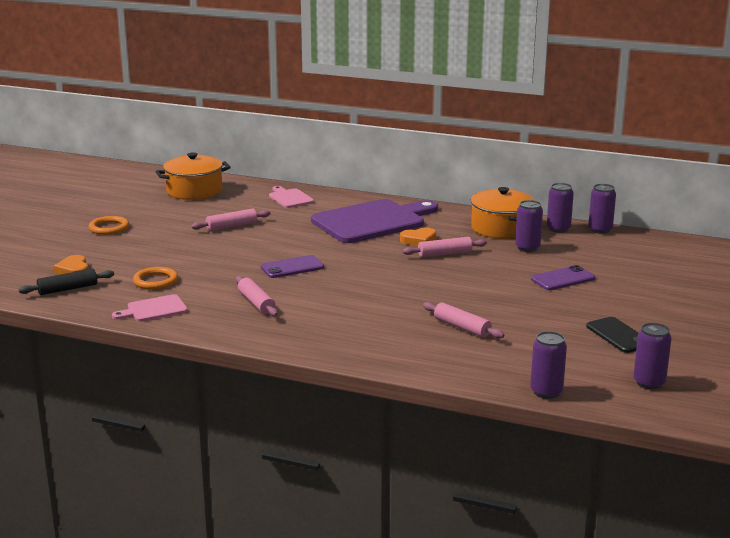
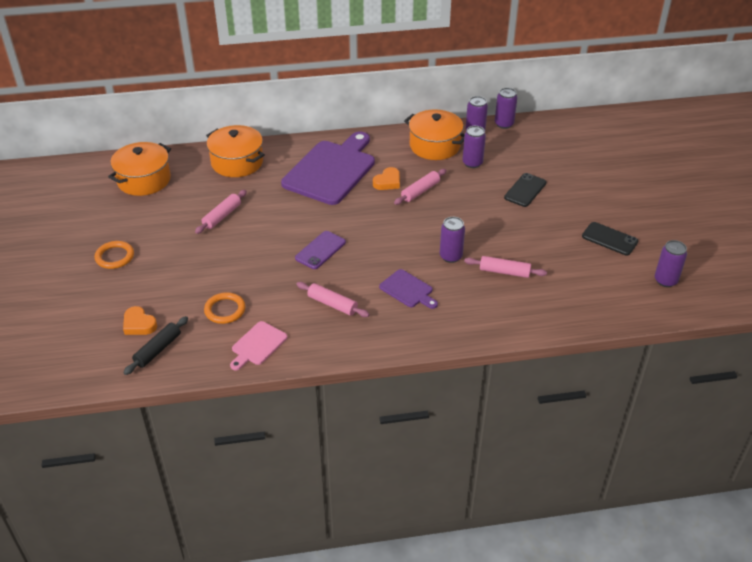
camera: 30 degrees left, 20 degrees up
pink cutting board [269,186,314,208] -> orange pot [206,125,265,177]
purple can [530,331,567,399] -> purple can moved to [440,217,465,263]
purple phone [531,265,595,290] -> black phone [504,173,547,207]
none -> purple cutting board [379,269,438,309]

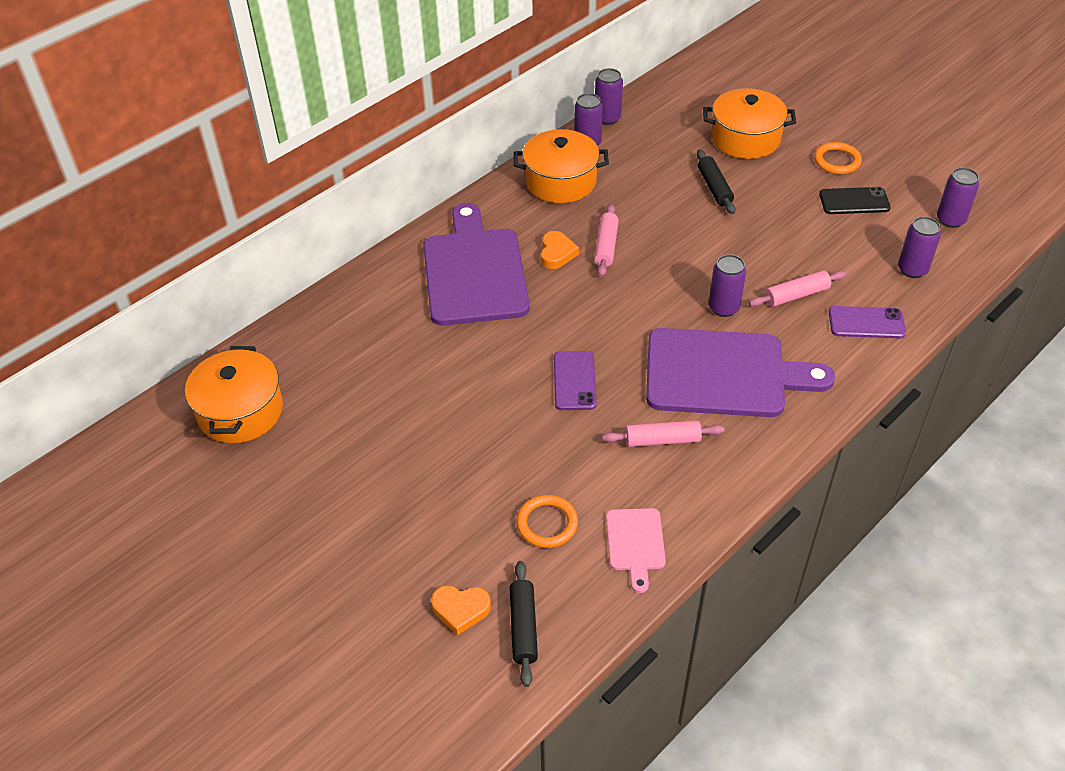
camera: 35 degrees left, 5 degrees up
orange ring [95,241,134,269] -> orange ring moved to [814,142,862,174]
pink rolling pin [195,190,247,234] -> none
orange pot [206,125,265,177] -> orange pot moved to [703,88,796,159]
purple cutting board [379,269,438,309] -> purple cutting board [646,328,835,417], size x2.16
purple can [462,126,486,168] -> purple can moved to [898,217,941,278]
black phone [504,173,547,207] -> black rolling pin [697,150,735,214]
none -> purple phone [829,306,906,338]

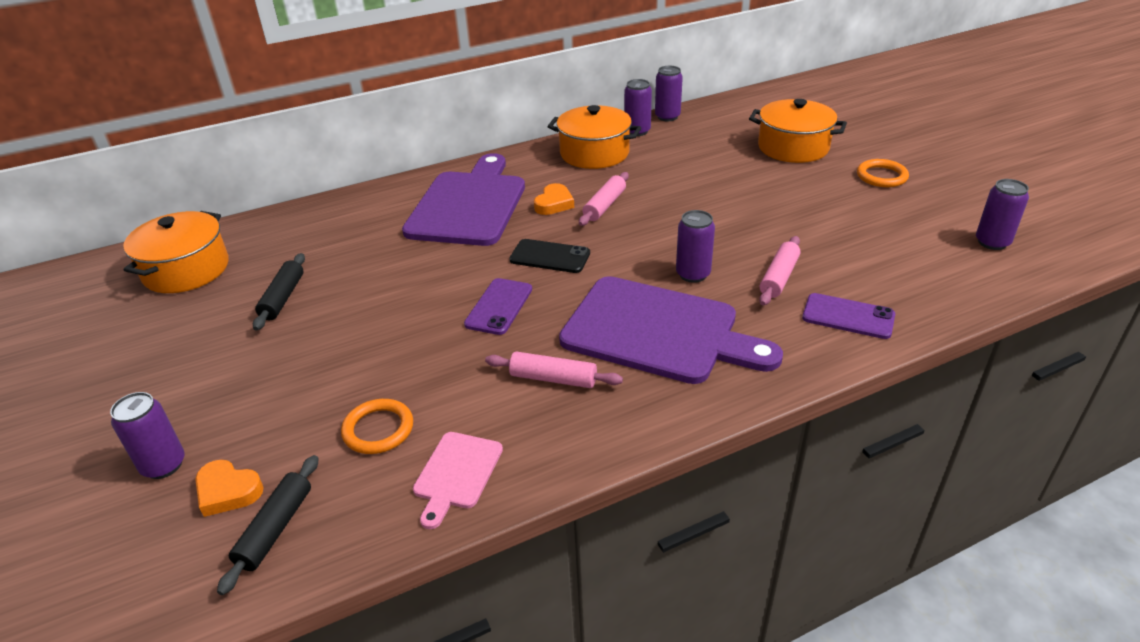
camera: 20 degrees right, 10 degrees down
black rolling pin [697,150,735,214] -> black rolling pin moved to [253,253,305,331]
pink rolling pin [749,271,846,307] -> pink rolling pin turned 60 degrees counterclockwise [759,236,801,306]
black phone [819,187,891,214] -> black phone moved to [509,239,590,273]
purple can [898,217,941,278] -> purple can moved to [110,392,185,479]

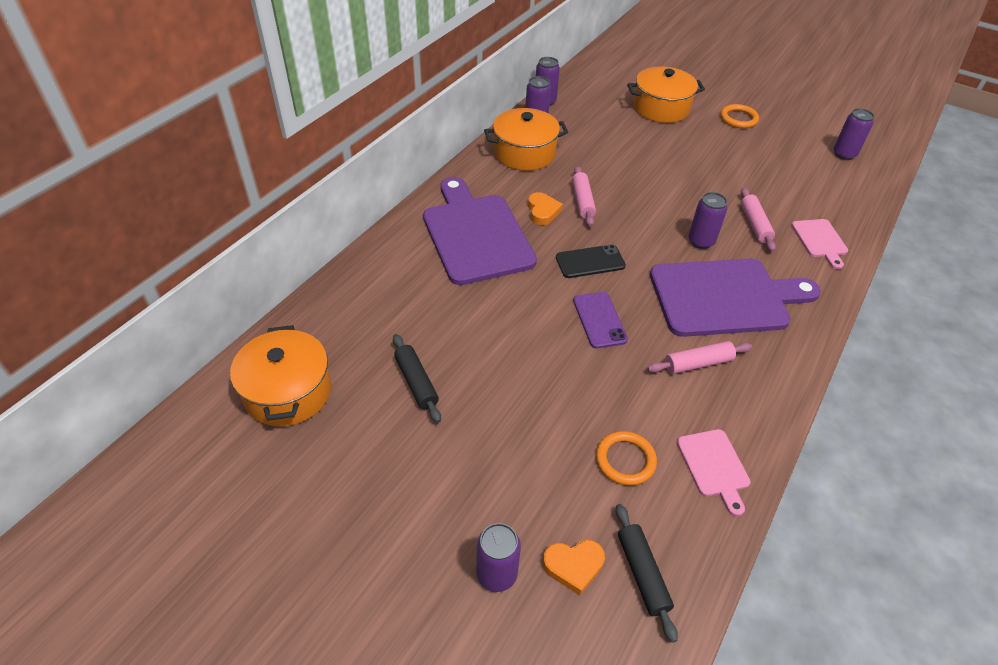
camera: 35 degrees left, 10 degrees up
purple phone [802,293,895,339] -> pink cutting board [791,219,848,269]

